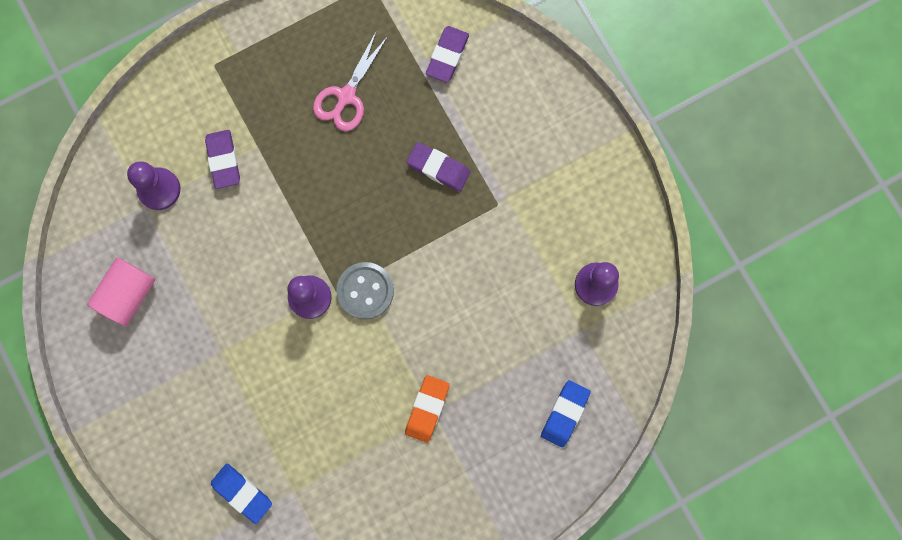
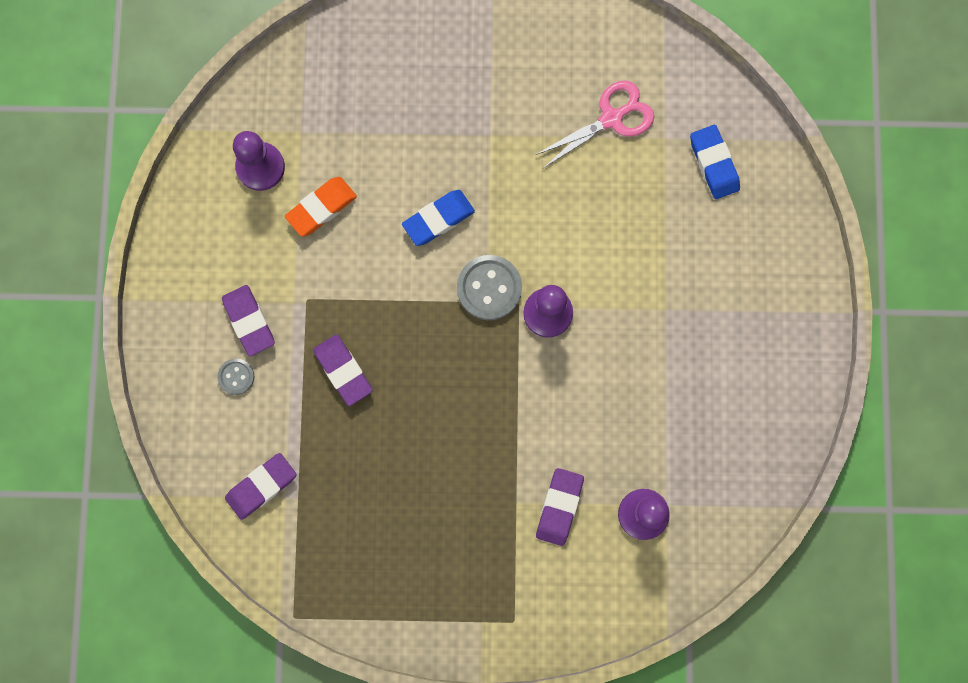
camera: 150 degrees left, 0 degrees up
pink cylinder [87,258,155,326] -> none
pink scissors [313,30,388,131] -> pink scissors moved to [535,81,655,167]
orange eraser [405,375,450,443] -> orange eraser moved to [285,177,357,237]
blue eraser [541,380,591,447] -> blue eraser moved to [402,190,475,246]
none -> grey button [217,359,254,395]
none -> purple eraser [222,285,275,356]

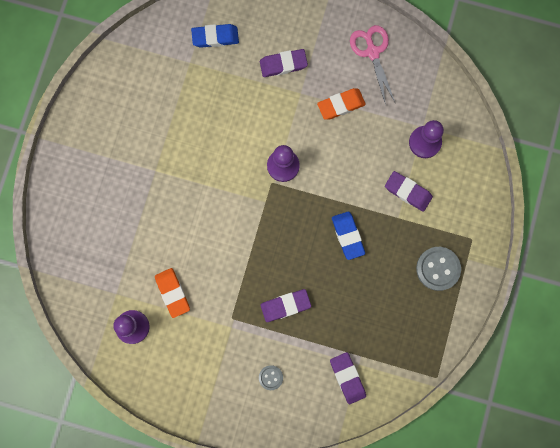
camera: 75 degrees left, 0 degrees up
purple eraser [222,285,275,356] -> purple eraser moved to [260,49,308,77]
blue eraser [402,190,475,246] -> blue eraser moved to [332,211,365,260]
grey button [457,255,522,320] -> grey button moved to [416,247,461,291]
pink scissors [535,81,655,167] -> pink scissors moved to [350,25,395,105]
none -> orange eraser [317,88,366,120]

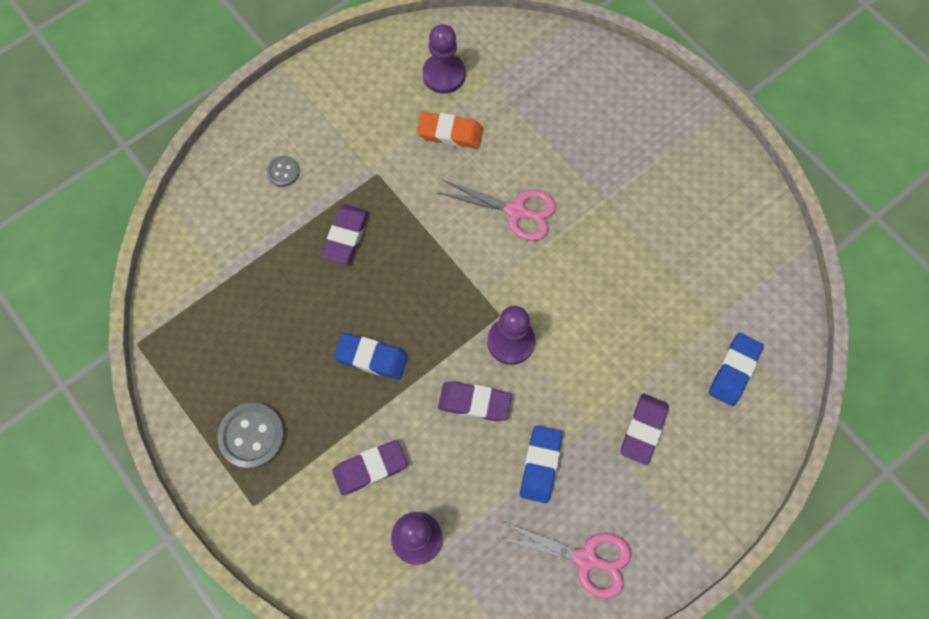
camera: 125 degrees right, 10 degrees down
orange eraser [317,88,366,120] -> blue eraser [520,426,562,503]
purple eraser [330,352,366,404] -> purple eraser moved to [438,381,512,421]
none -> pink scissors [438,180,556,241]

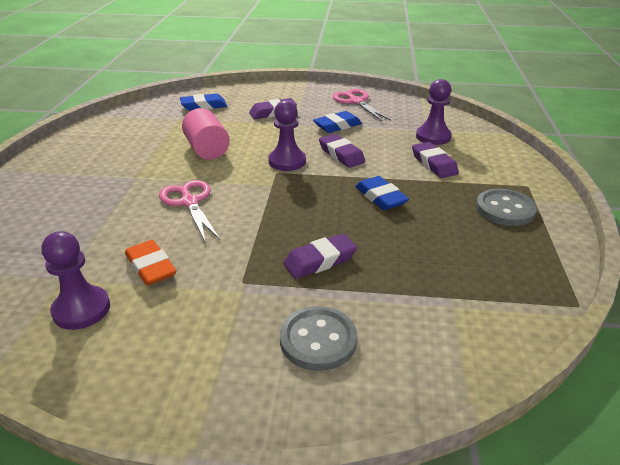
camera: 135 degrees left, 35 degrees down
grey button [266,156,300,187] -> grey button [280,306,357,371], size x1.82
purple eraser [332,440,407,496] -> purple eraser turned 45 degrees clockwise [412,142,459,178]
none -> pink cylinder [182,108,230,160]

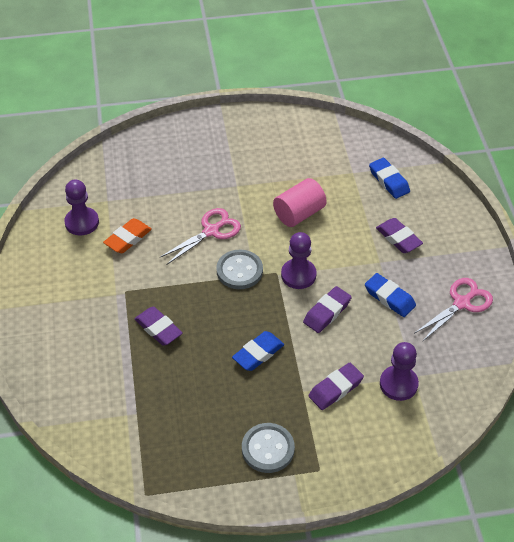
camera: 75 degrees right, 15 degrees up
grey button [280,306,357,371] -> grey button moved to [216,250,263,289]

